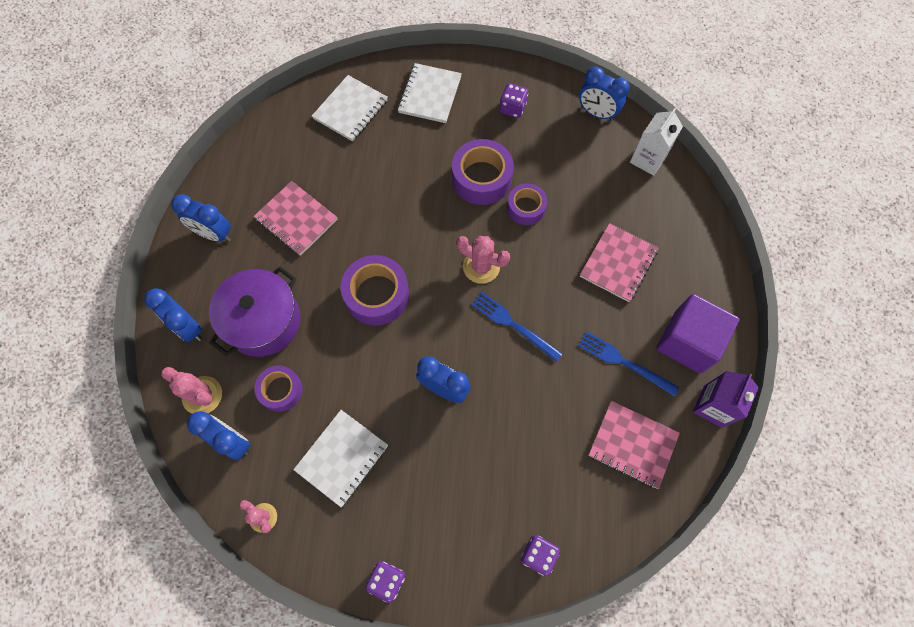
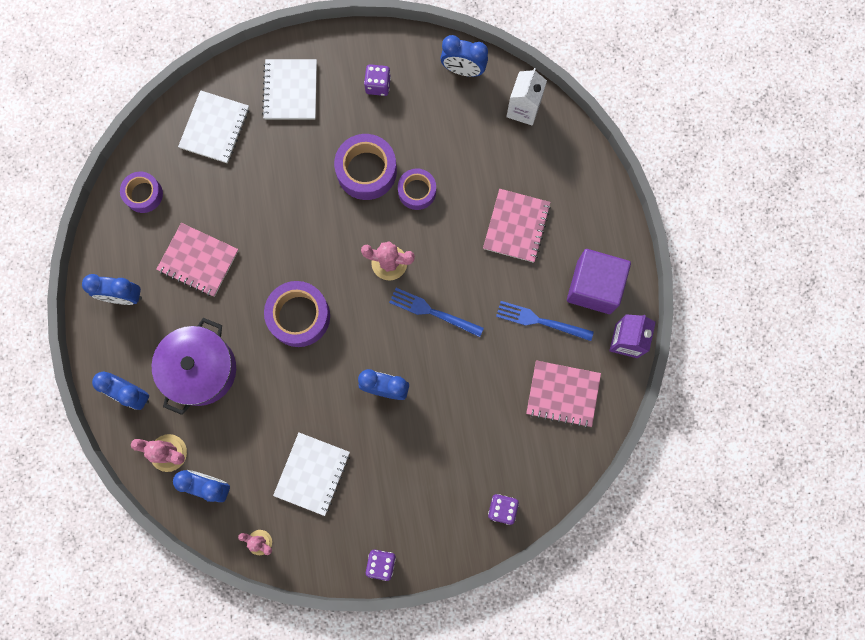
camera: 15 degrees left, 10 degrees up
purple tape [255,365,302,412] -> purple tape moved to [120,172,163,213]

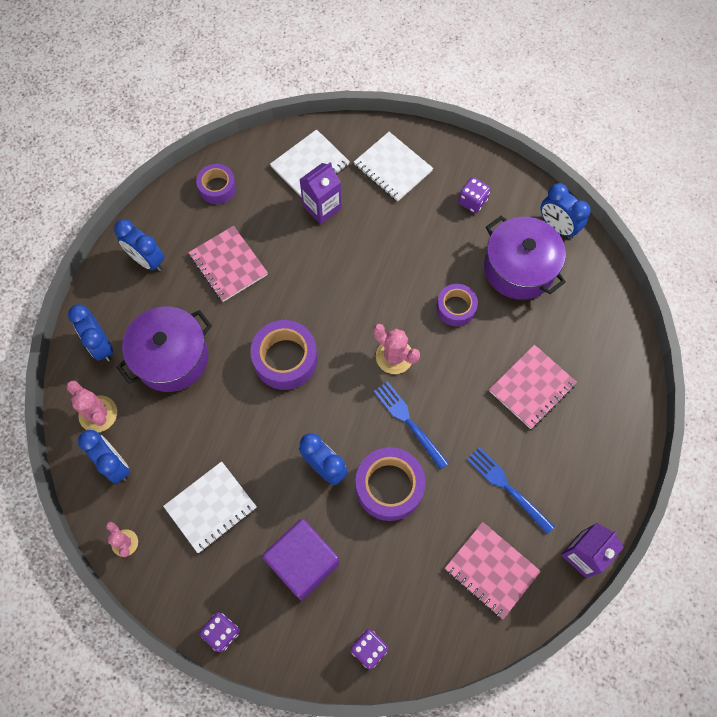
camera: 30 degrees right, 10 degrees down
white notebook [262,59,317,120] -> white notebook turned 75 degrees counterclockwise [354,132,433,202]
purple tape [334,134,397,200] -> purple tape moved to [356,447,426,521]
white carton [506,68,547,126] -> none
purple cube [567,249,631,314] -> purple cube moved to [262,519,340,600]
none -> purple carton [299,162,342,224]
none -> purple pot [484,216,566,300]

